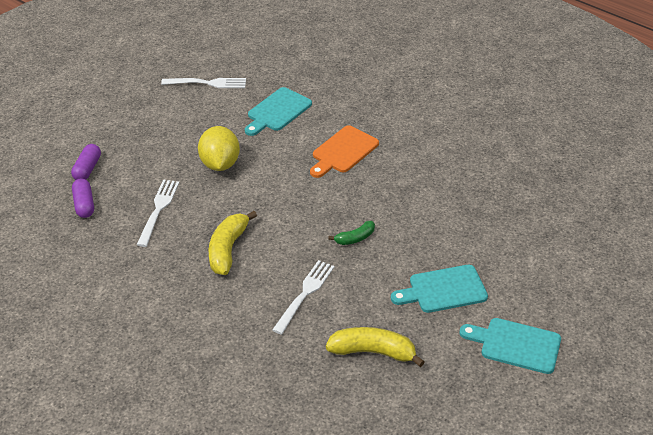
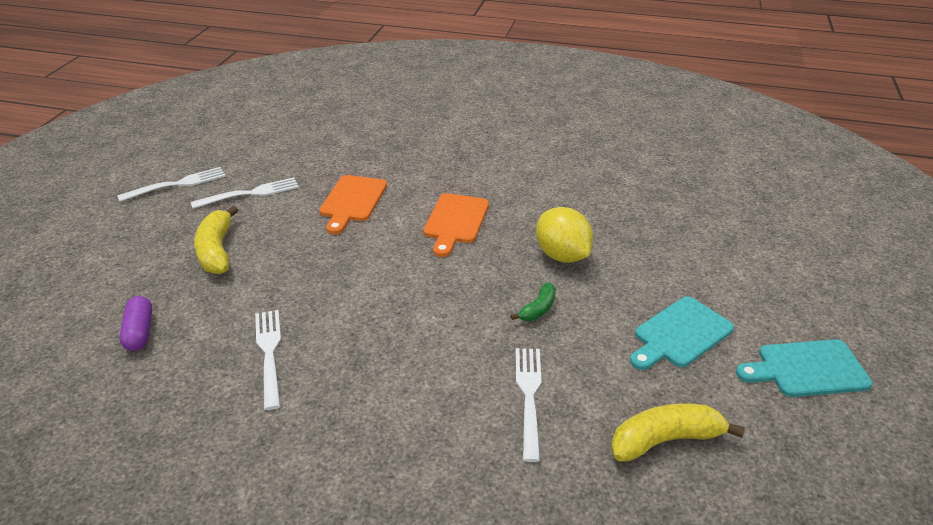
camera: 25 degrees left, 5 degrees down
purple capsule [72,178,94,218] -> none
yellow lemon [198,126,240,171] -> yellow lemon moved to [536,207,593,263]
yellow banana [209,211,257,275] -> yellow banana moved to [194,206,238,274]
turquoise cutting board [245,87,312,136] -> orange cutting board [319,175,387,234]
none -> white fork [117,167,226,202]

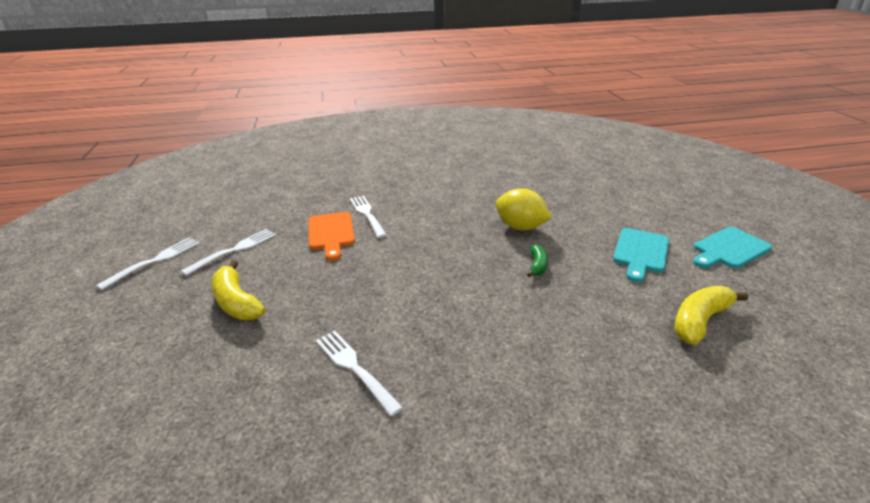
camera: 25 degrees left, 5 degrees down
purple capsule [119,296,153,351] -> none
orange cutting board [423,193,489,257] -> none
white fork [516,348,542,462] -> white fork moved to [350,196,387,238]

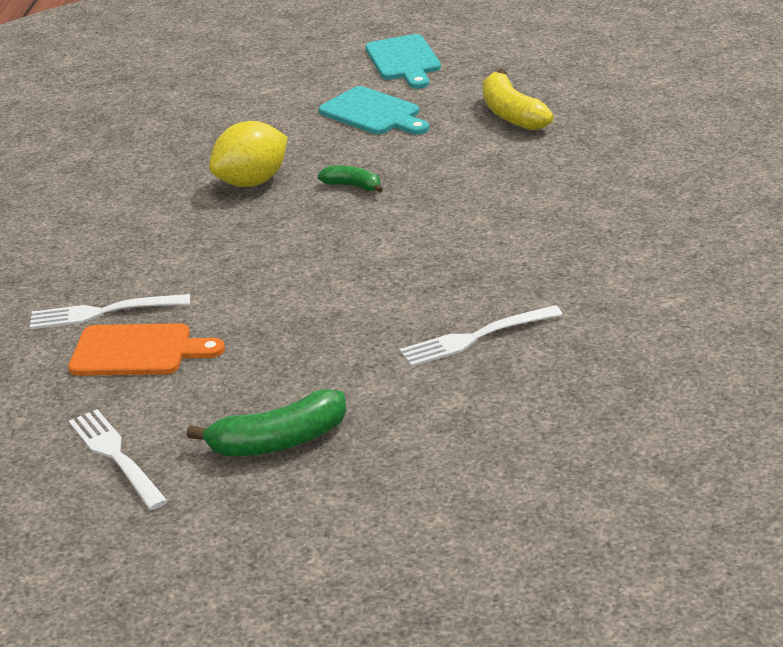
camera: 70 degrees left, 0 degrees up
white fork [96,237,200,290] -> none
yellow banana [212,260,265,320] -> green banana [186,389,347,456]

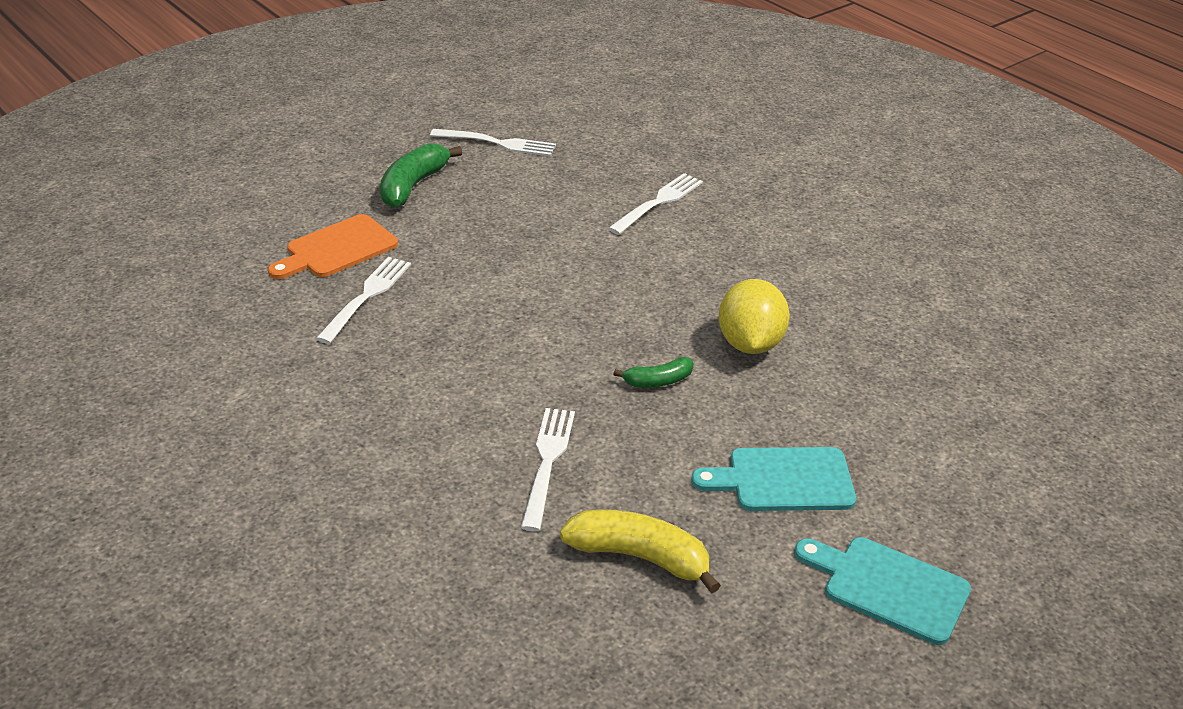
camera: 130 degrees right, 5 degrees up
orange cutting board [68,323,225,376] -> orange cutting board moved to [268,214,398,279]
none -> white fork [520,408,575,531]

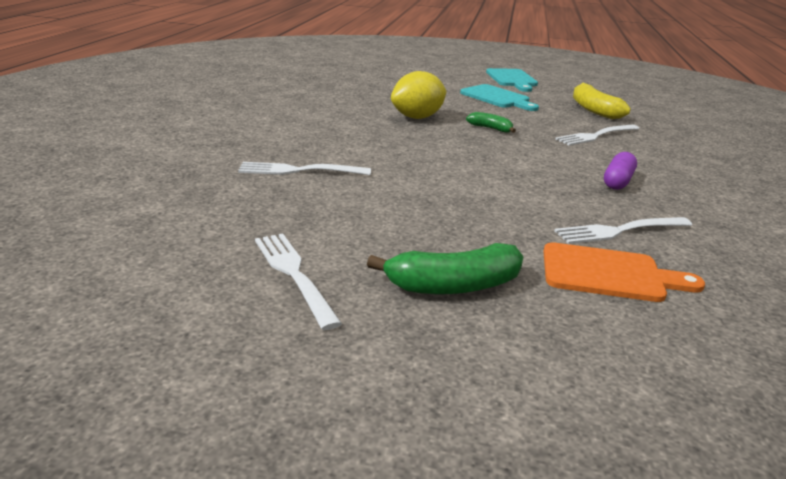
camera: 130 degrees left, 10 degrees down
none -> purple capsule [604,152,637,190]

